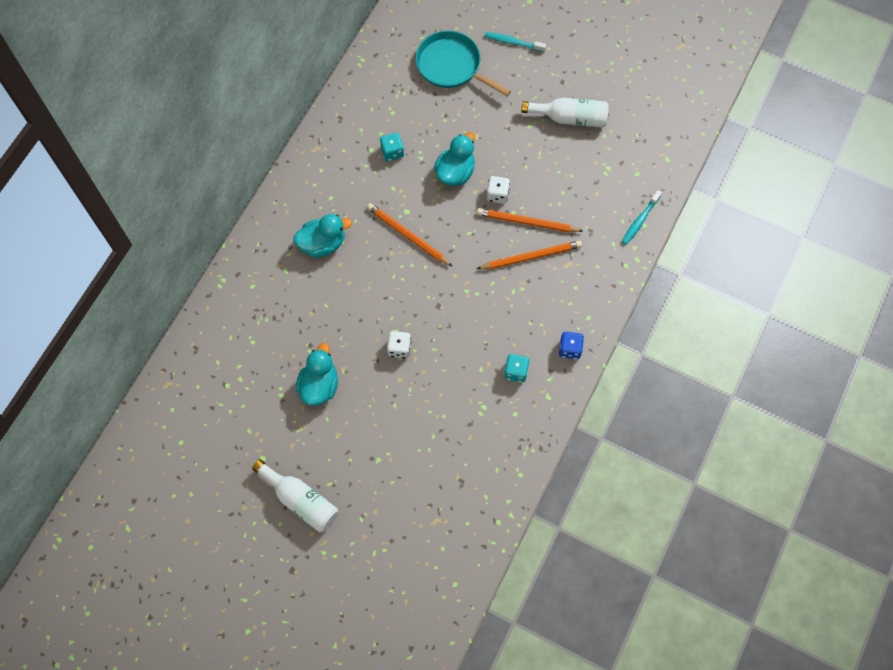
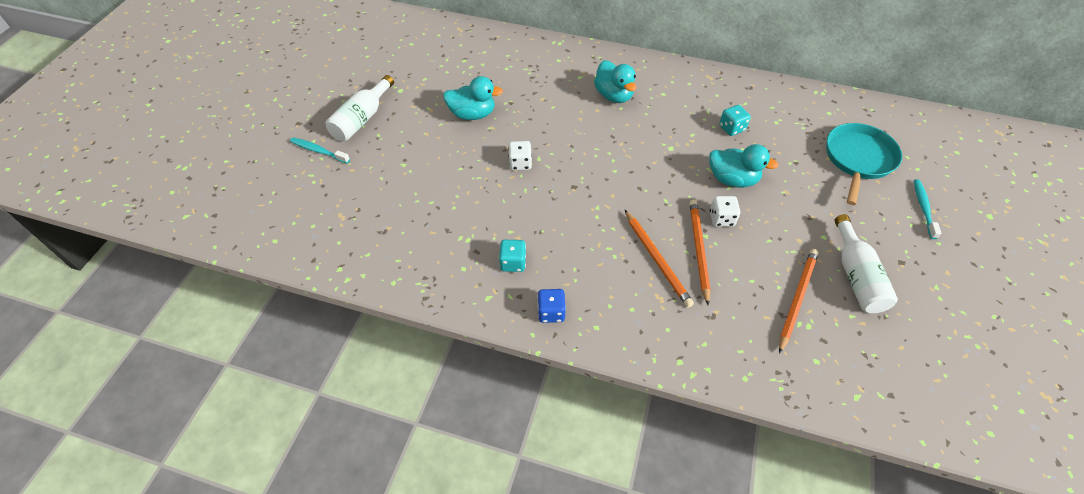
camera: 80 degrees right, 15 degrees down
orange pencil [367,203,453,267] -> orange pencil moved to [779,249,819,354]
turquoise toothbrush [622,190,662,245] -> turquoise toothbrush moved to [290,137,350,163]

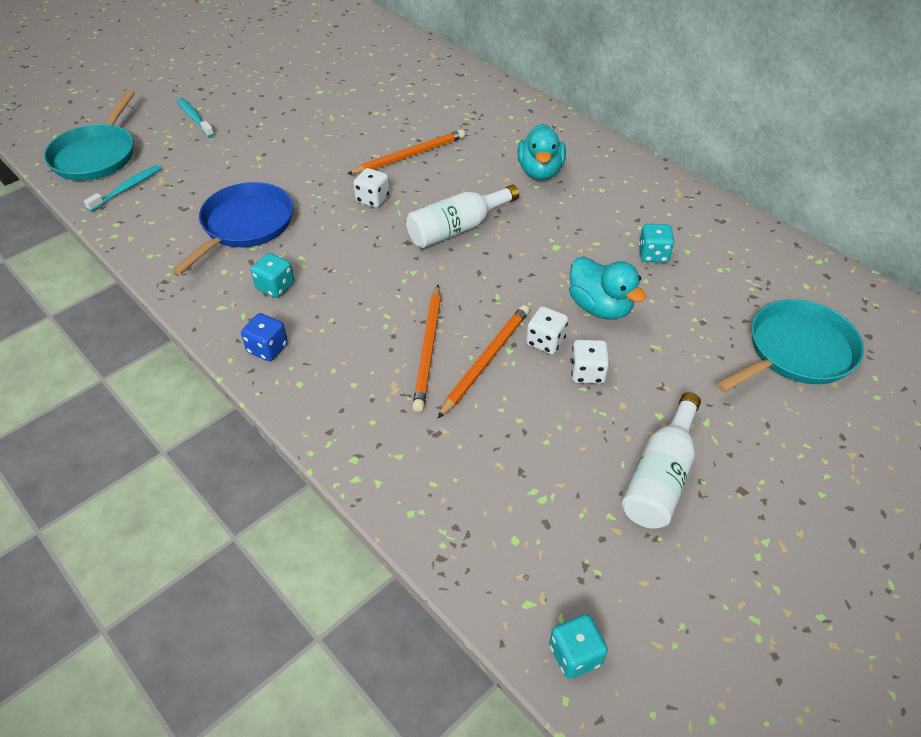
camera: 30 degrees right, 5 degrees down
white bottle [326,75,394,141] -> white bottle moved to [406,185,519,248]
turquoise duck [443,76,503,120] -> none
orange pencil [779,249,819,354] -> orange pencil moved to [347,129,465,174]
turquoise toothbrush [913,179,941,239] -> turquoise toothbrush moved to [84,165,161,212]
none -> turquoise pan [44,90,135,181]
none -> blue pan [172,182,293,275]
none -> turquoise dice [549,614,608,679]
none -> white dice [570,340,609,384]

